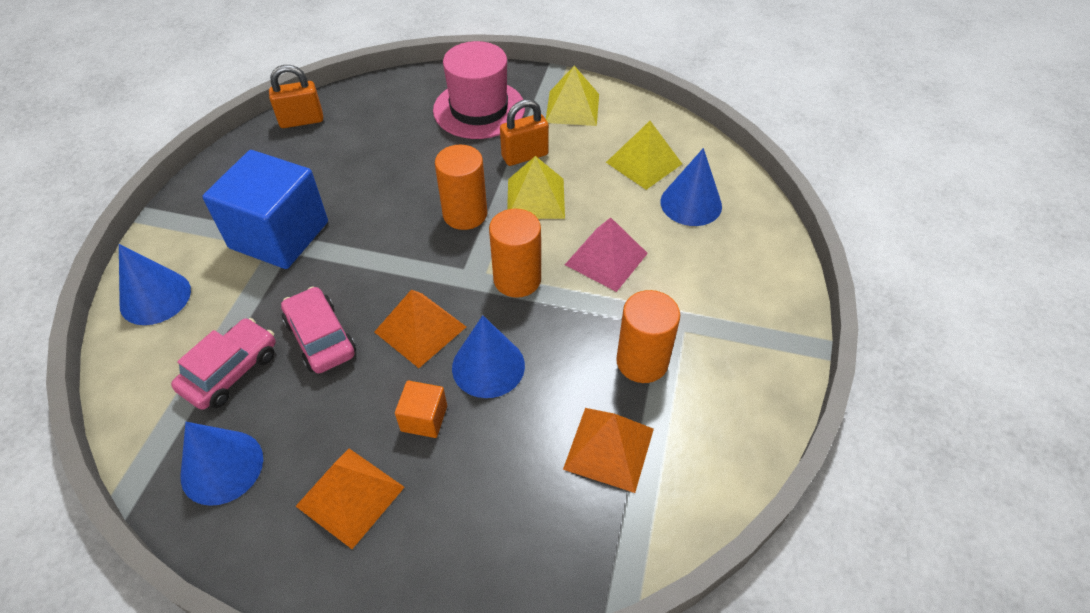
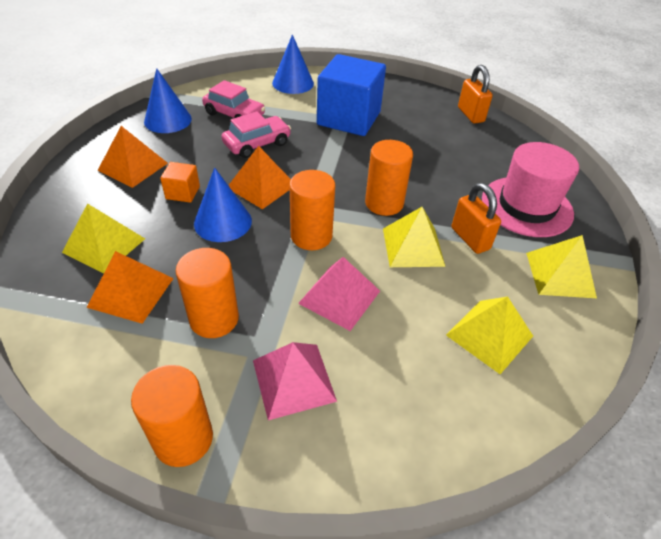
camera: 85 degrees right, 5 degrees down
blue cone [660,148,722,226] -> none
none -> yellow pyramid [62,203,145,274]
none -> orange cylinder [131,365,213,467]
none -> pink pyramid [253,342,337,420]

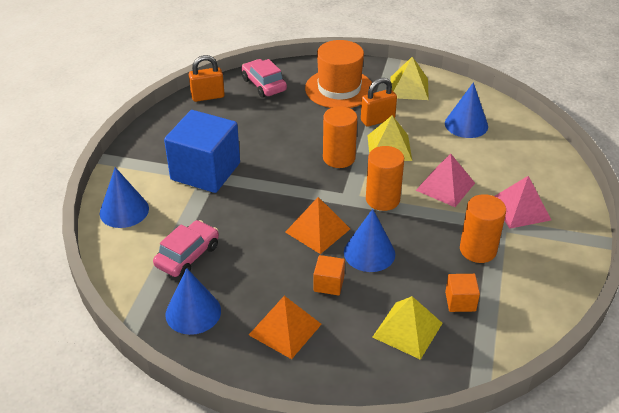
camera: 85 degrees left, 5 degrees down
orange pyramid [86,251,174,324] -> orange cube [445,274,480,312]
orange cylinder [131,365,213,467] -> none
pink car [221,112,291,158] -> pink car moved to [241,59,287,98]
yellow pyramid [446,297,533,374] -> blue cone [445,82,488,138]
pink hat [482,142,579,237] -> orange hat [305,40,372,108]

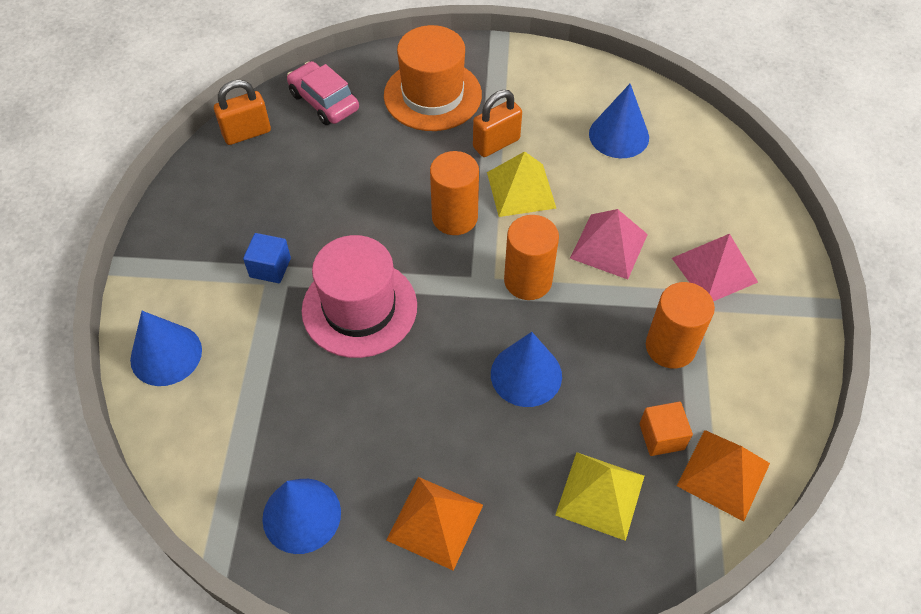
camera: 10 degrees left, 15 degrees up
pink car [153,220,219,277] -> none
blue cube [164,110,240,193] -> blue cube [243,233,291,283], size x0.44
orange pyramid [285,197,350,254] -> orange pyramid moved to [677,430,770,522]
orange cube [314,255,345,295] -> none
yellow pyramid [390,56,429,100] -> none
none -> pink hat [302,235,417,358]

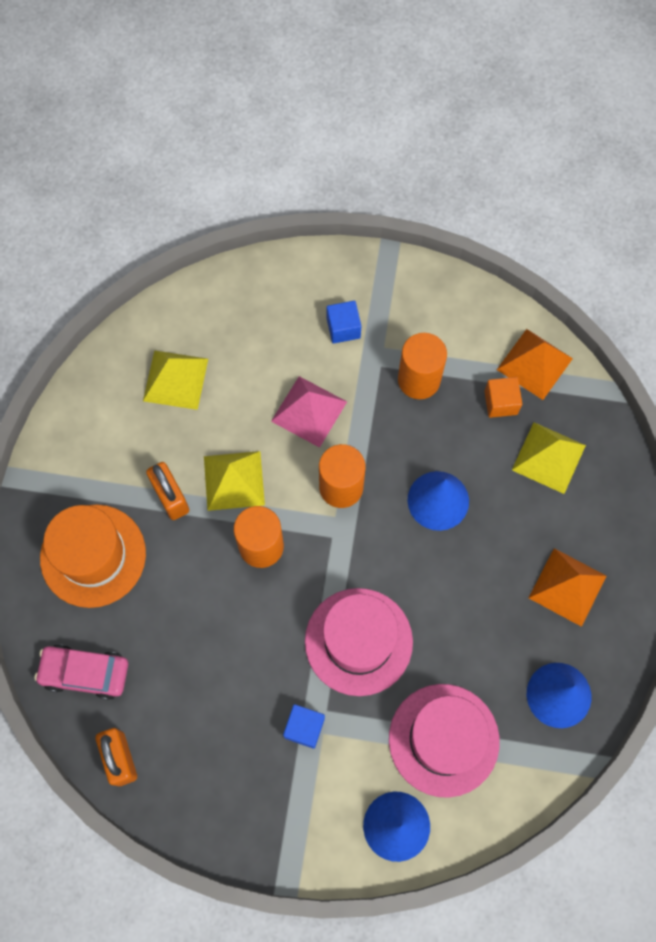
camera: 85 degrees left, 15 degrees up
pink car [287,61,359,125] -> pink car turned 45 degrees clockwise [35,644,128,700]
blue cone [589,84,649,158] -> yellow pyramid [143,350,208,410]
pink pyramid [672,234,758,301] -> blue cube [327,301,361,344]
none -> pink hat [389,684,500,798]

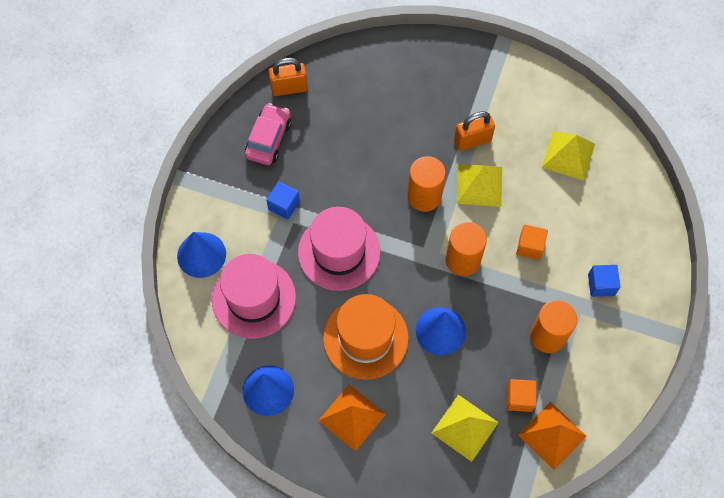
camera: 100 degrees right, 5 degrees down
pink car [35,644,128,700] -> pink car moved to [245,103,292,165]
orange hat [40,504,146,608] -> orange hat moved to [323,294,409,380]
pink pyramid [271,376,347,448] -> orange cube [516,224,548,260]

